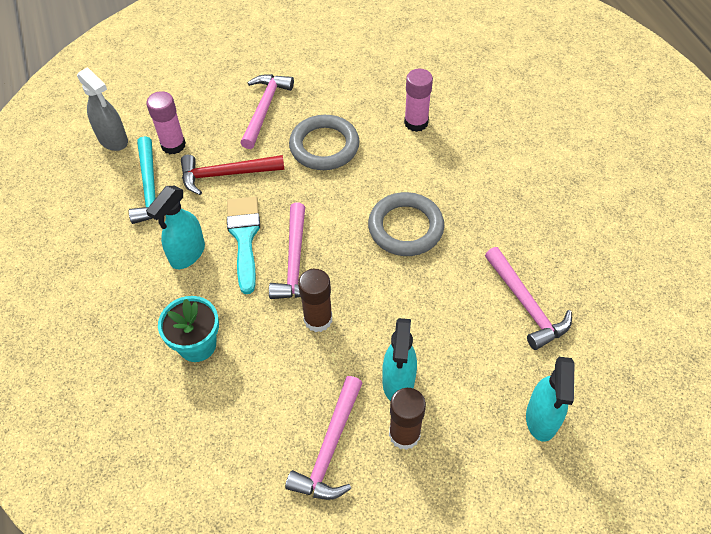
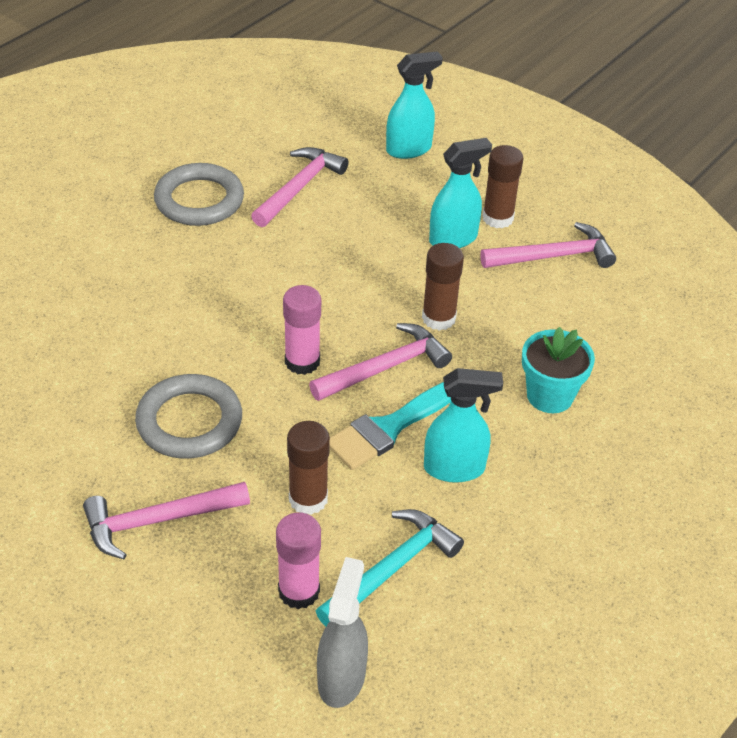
camera: 125 degrees left, 10 degrees down
red hammer [181,155,285,195] -> brown glue stick [287,421,330,515]
grey ring [368,192,444,256] -> grey ring moved to [154,163,244,226]
pink glue stick [404,69,433,132] -> pink glue stick moved to [283,285,321,375]

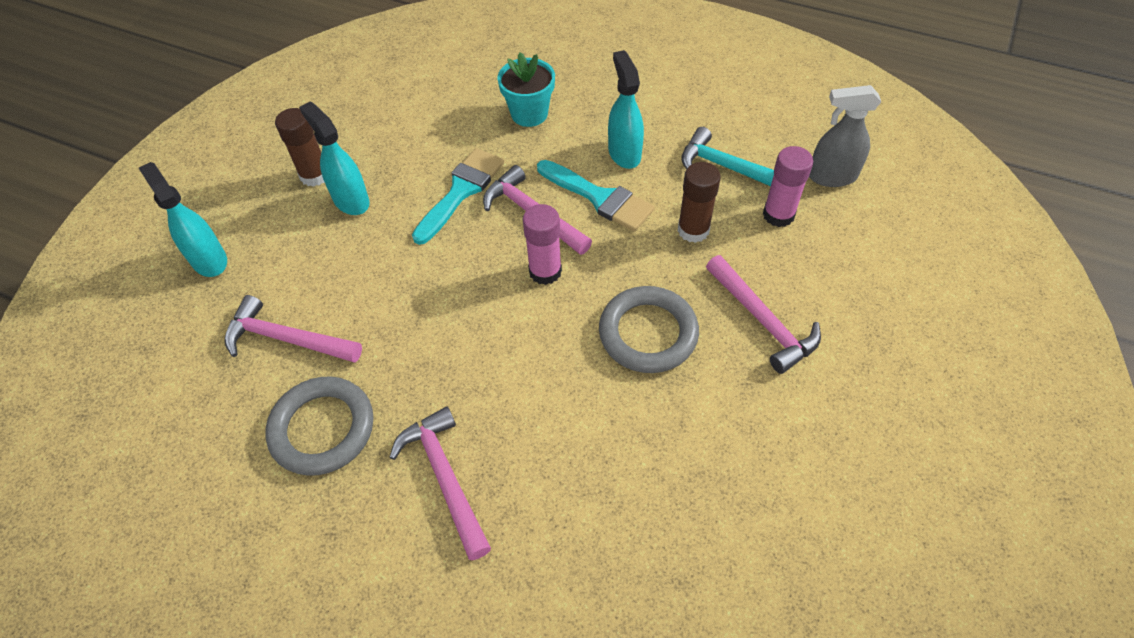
camera: 100 degrees left, 10 degrees up
brown glue stick [422,243,464,331] -> turquoise brush [412,148,504,245]
pink hammer [480,222,616,268] -> pink hammer moved to [389,406,491,560]

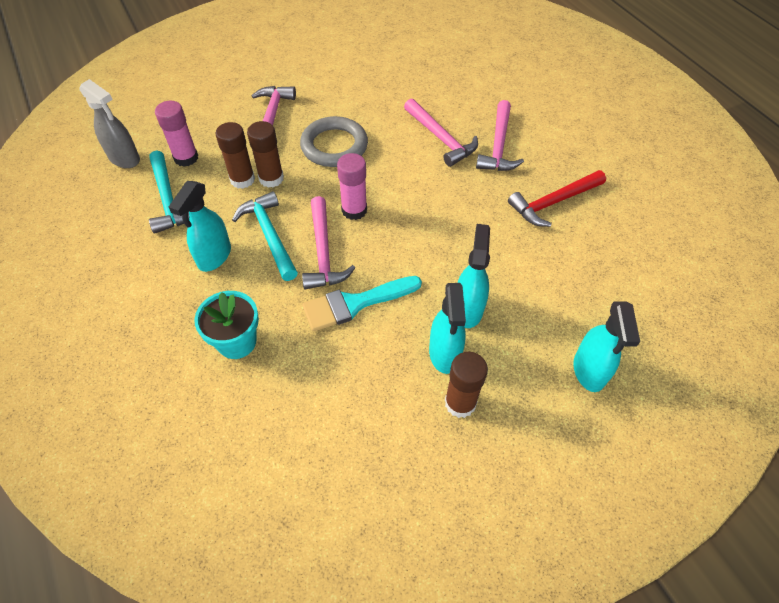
camera: 145 degrees left, 0 degrees up
pink hammer [224,295,362,363] -> pink hammer moved to [404,98,478,167]
grey ring [266,376,373,476] -> red hammer [508,170,606,227]
turquoise brush [537,160,655,232] -> turquoise hammer [232,191,298,281]
none -> brown glue stick [247,121,284,188]
none -> turquoise spray bottle [457,224,490,328]

